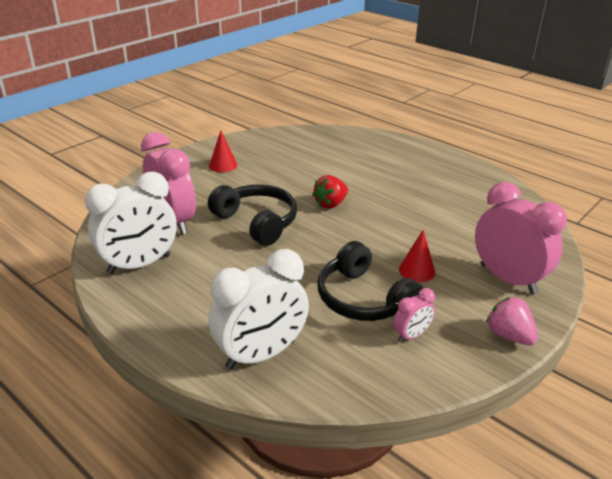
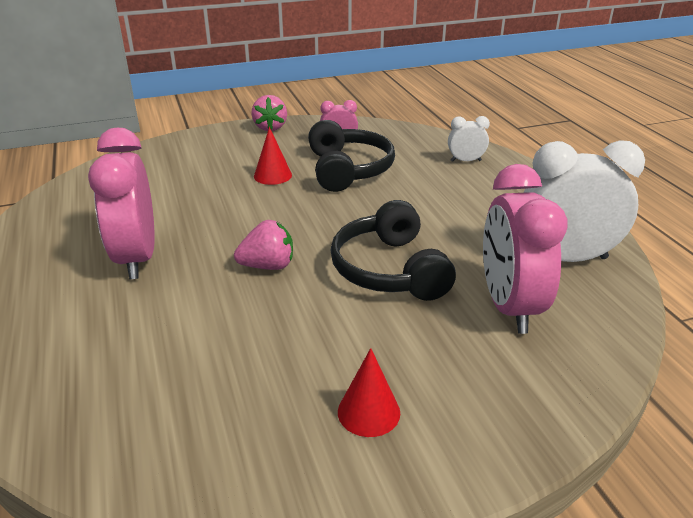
camera: 150 degrees left, 0 degrees up
white clock [209,249,309,370] -> white clock [448,116,490,162], size x0.48
red strawberry [312,175,348,209] -> pink strawberry [234,220,293,270]
pink clock [475,182,567,294] -> pink clock moved to [88,128,155,279]

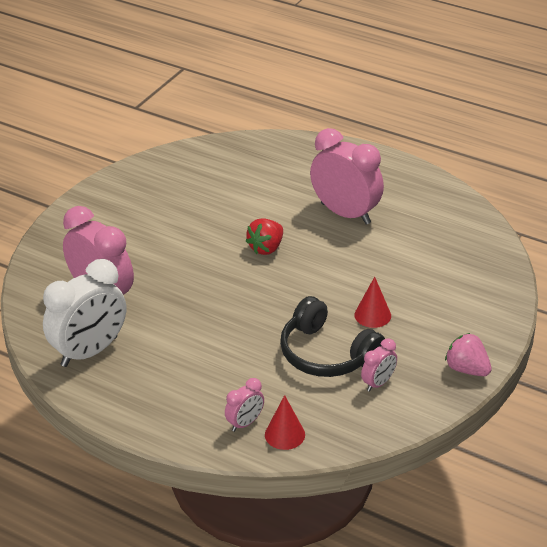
camera: 140 degrees right, 5 degrees up
pink strawberry [234,220,293,270] -> red strawberry [246,218,283,255]
black headphones [330,200,456,301] -> none
red cone [338,348,400,437] -> red cone moved to [265,395,305,450]
white clock [448,116,490,162] -> pink clock [225,378,264,432]

